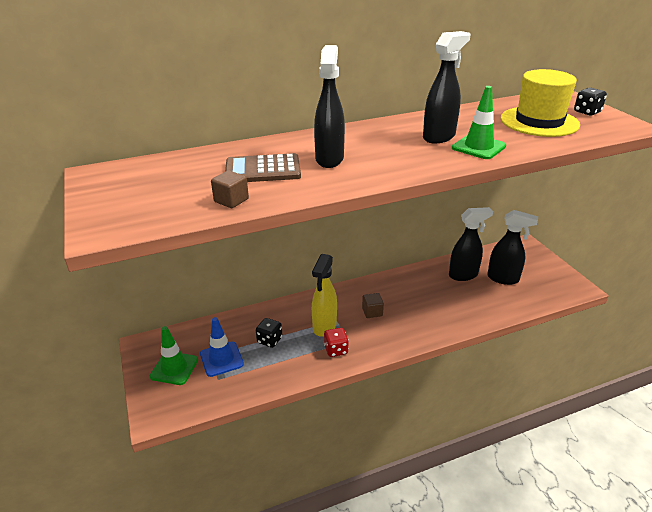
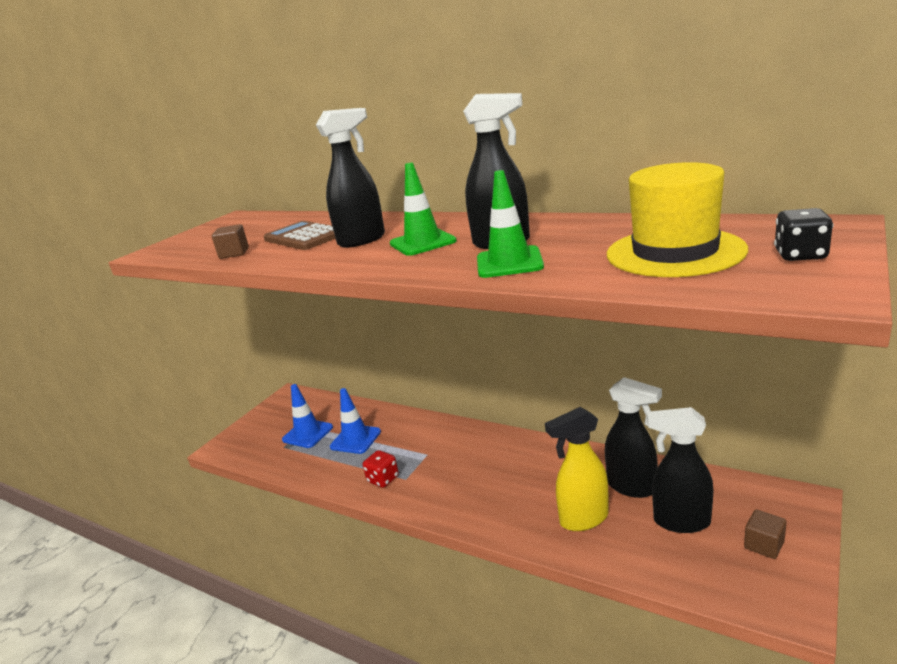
camera: 55 degrees right, 10 degrees down
green traffic cone [150,326,198,385] -> green traffic cone moved to [390,163,457,256]
black dice [256,318,282,348] -> blue traffic cone [330,388,381,454]
yellow spray bottle [312,254,337,337] -> yellow spray bottle moved to [545,407,609,531]
brown cube [362,293,384,318] -> brown cube moved to [744,509,787,559]
black spray bottle [487,210,538,285] -> black spray bottle turned 120 degrees clockwise [647,407,713,533]

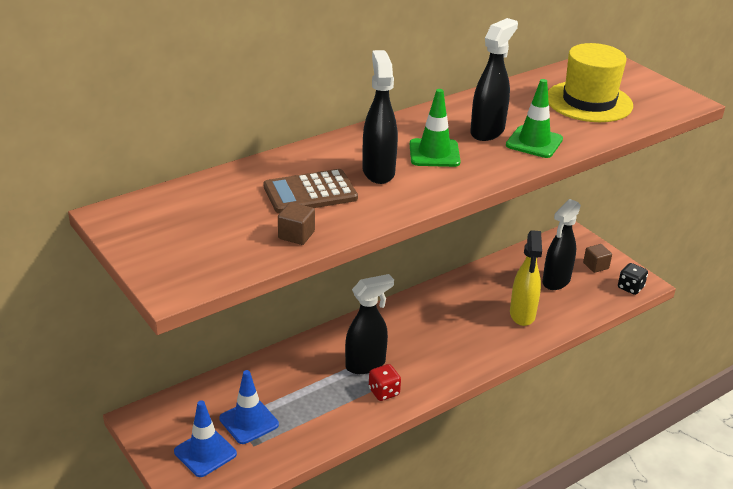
camera: 70 degrees left, 10 degrees up
blue traffic cone [330,388,381,454] -> blue traffic cone moved to [174,400,237,477]
black spray bottle [605,377,662,498] -> black spray bottle moved to [345,274,394,374]
black dice [774,208,833,261] -> black dice moved to [618,263,648,295]

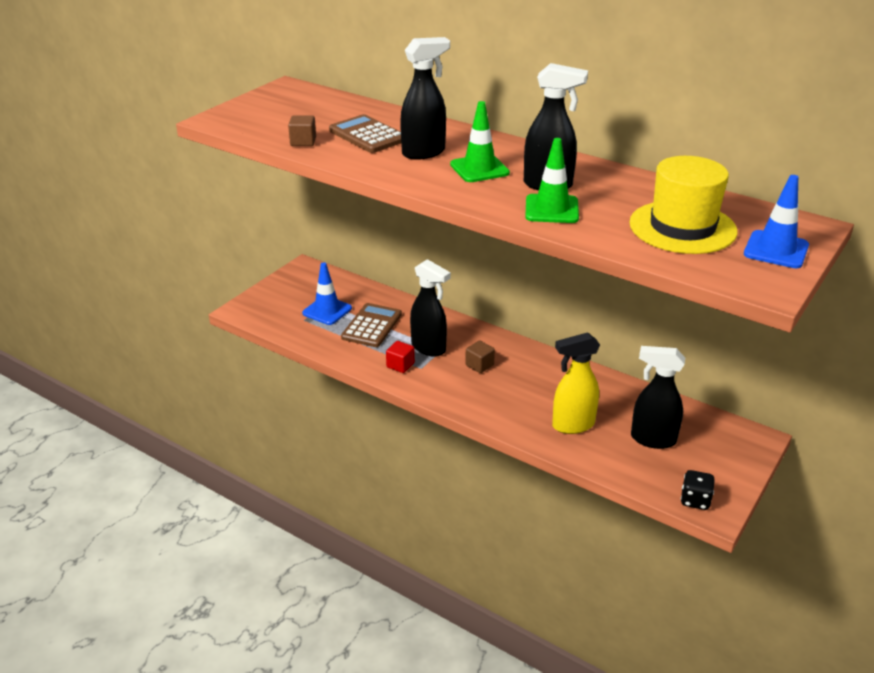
camera: 70 degrees right, 0 degrees up
blue traffic cone [174,400,237,477] -> blue traffic cone moved to [744,175,809,268]
red dice [369,364,401,401] -> red cube [386,341,415,373]
brown cube [583,244,612,273] -> brown cube moved to [465,340,495,373]
none -> brown calculator [341,303,402,347]

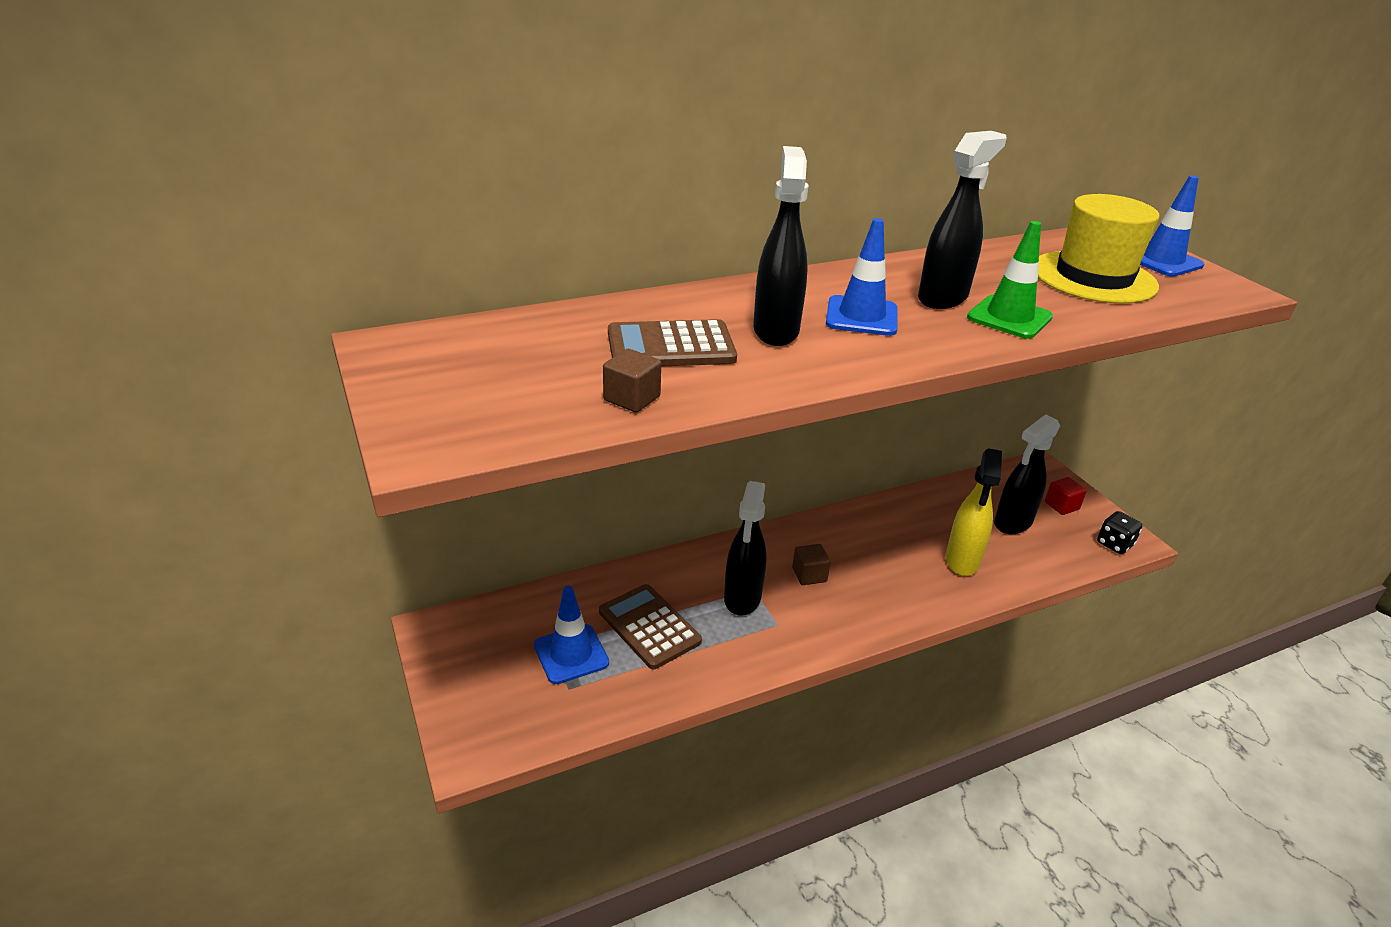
camera: 60 degrees left, 0 degrees up
red cube [386,341,415,373] -> red cube moved to [1045,477,1087,515]
black spray bottle [410,259,451,357] -> black spray bottle turned 120 degrees clockwise [724,481,767,616]
green traffic cone [450,101,510,182] -> blue traffic cone [826,218,898,336]

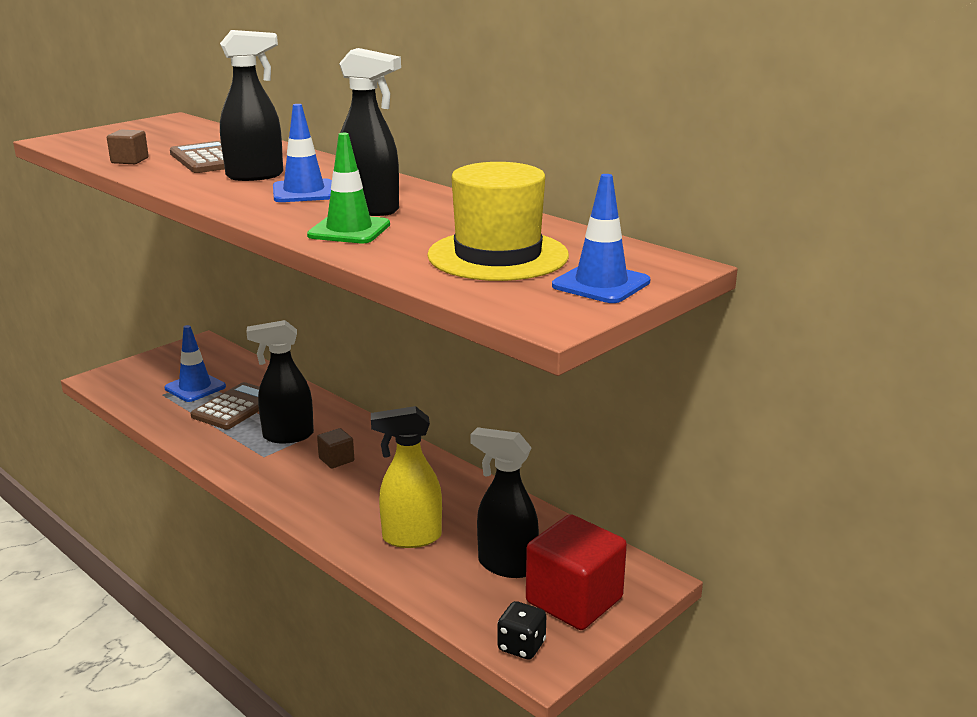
camera: 70 degrees right, 10 degrees down
red cube [1045,477,1087,515] -> red cube [526,514,627,630], size x2.16

